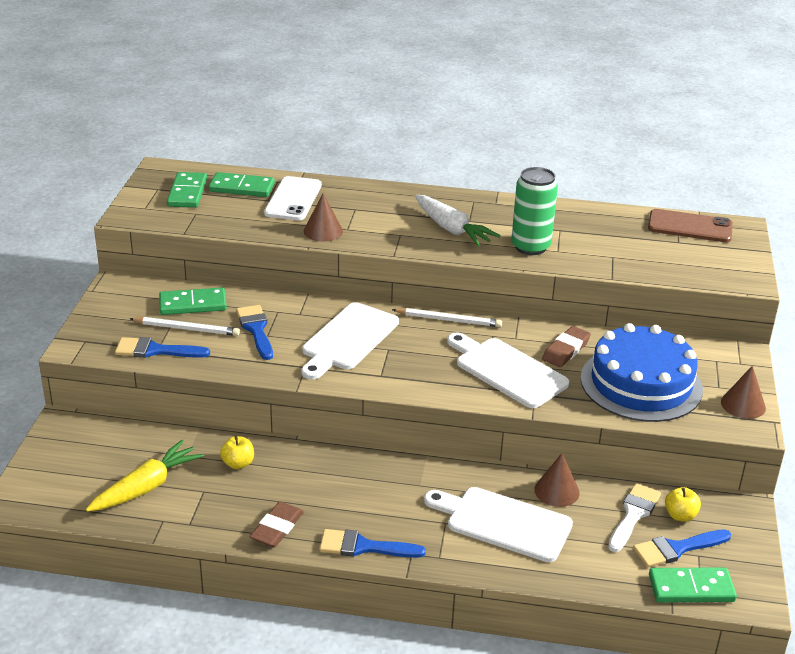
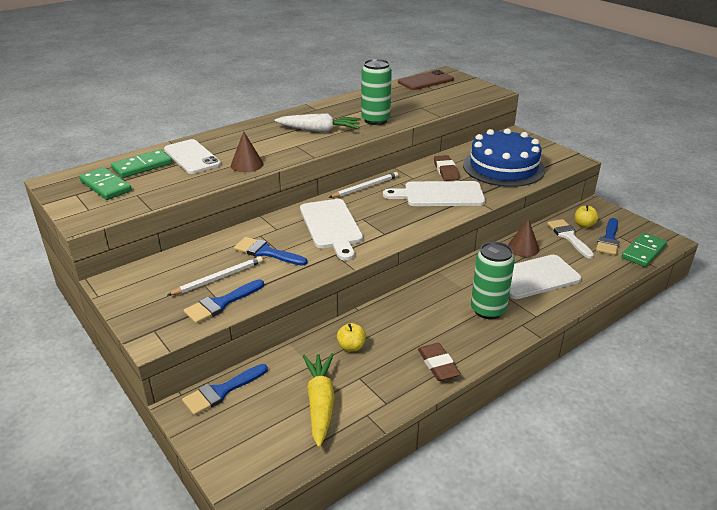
camera: 45 degrees left, 0 degrees up
green domino [159,287,227,315] -> none
blue brush [319,529,426,558] -> blue brush moved to [182,364,268,416]
brown cone [721,366,766,419] -> none
none -> green can [471,242,515,319]

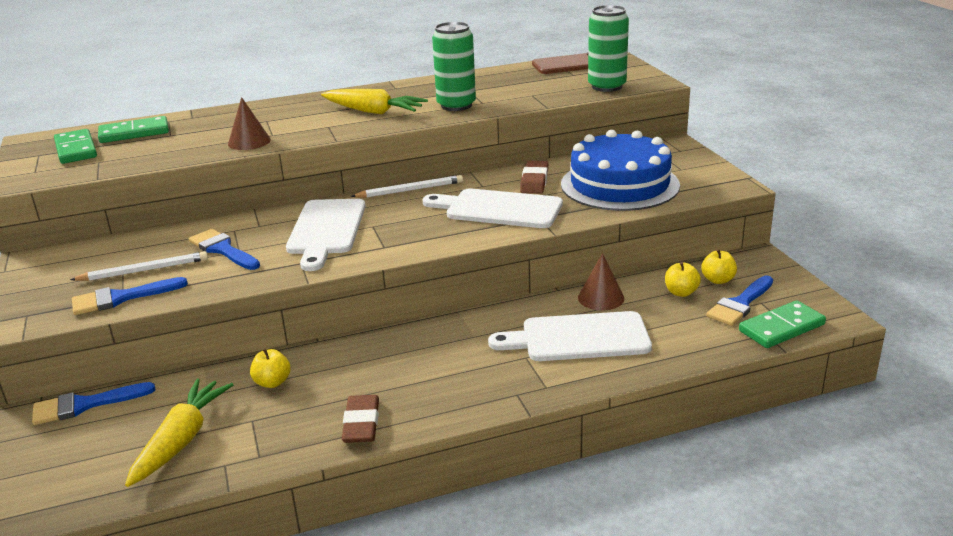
camera: 20 degrees right, 5 degrees down
white phone [164,139,221,174] -> none
white carrot [274,113,361,132] -> yellow carrot [321,89,428,114]
green can [471,242,515,319] -> green can moved to [588,5,629,92]
white brush [547,219,594,259] -> yellow apple [665,262,701,297]

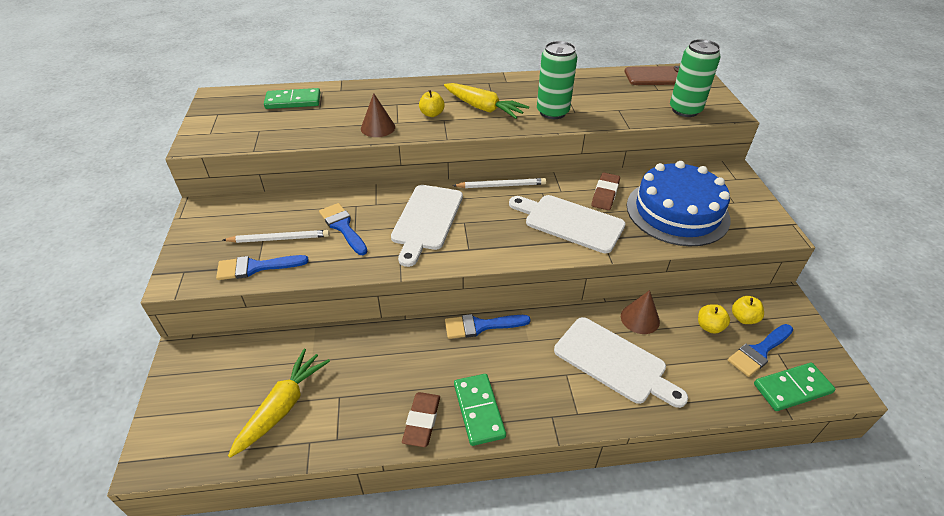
camera: 10 degrees right, 15 degrees up
blue brush [32,382,156,425] -> blue brush moved to [445,314,531,339]
green domino [54,129,97,164] -> green domino moved to [454,374,506,446]
yellow apple [250,348,291,388] -> yellow apple moved to [419,90,445,117]
white cutting board [488,311,652,361] -> white cutting board turned 150 degrees counterclockwise [554,317,688,408]

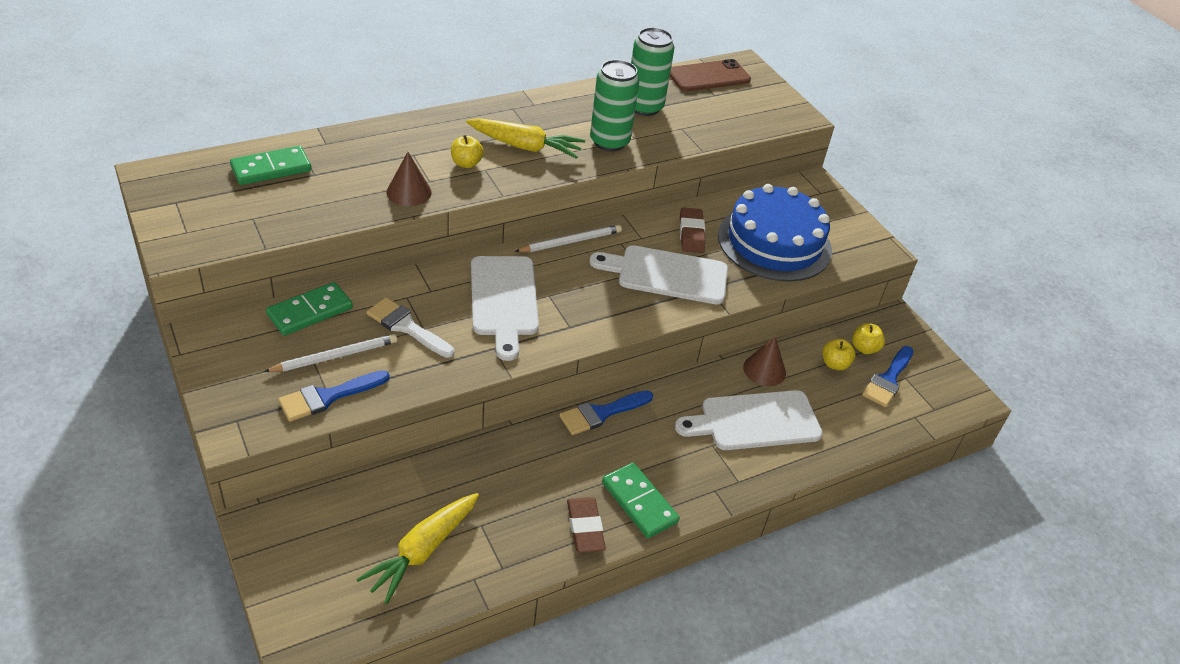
camera: 25 degrees left, 0 degrees up
yellow carrot [228,349,330,458] -> yellow carrot turned 150 degrees counterclockwise [356,493,479,604]
blue brush [319,203,368,255] -> white brush [366,297,454,358]
white cutting board [554,317,688,408] -> white cutting board turned 150 degrees clockwise [675,390,823,450]
green can [670,39,721,117] -> green can moved to [631,27,674,116]
green domino [754,363,836,411] -> green domino moved to [266,282,353,336]

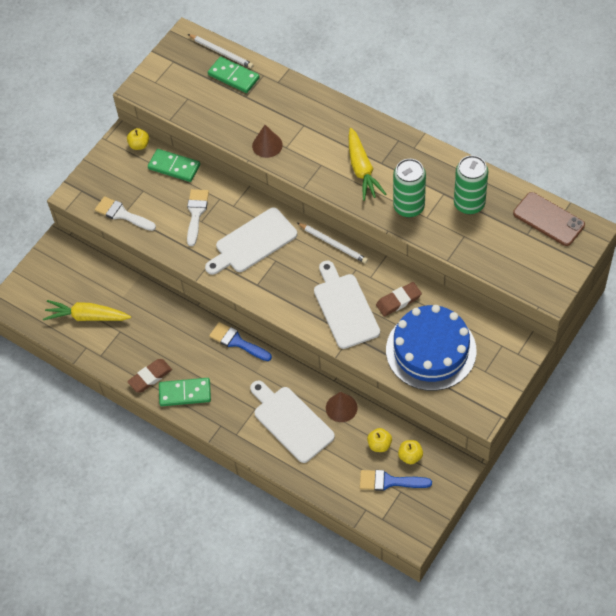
camera: 70 degrees right, 15 degrees up
white pencil [264,334,397,372] -> white pencil moved to [188,34,254,68]
blue brush [278,370,390,422] -> white brush [95,196,156,231]
yellow apple [451,135,484,168] -> yellow apple moved to [127,128,149,150]
green domino [602,463,680,538] -> green domino turned 60 degrees clockwise [159,378,211,406]

